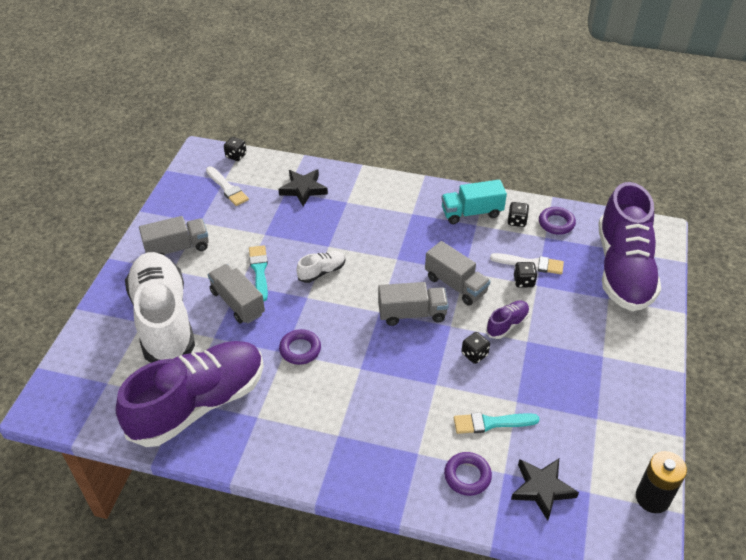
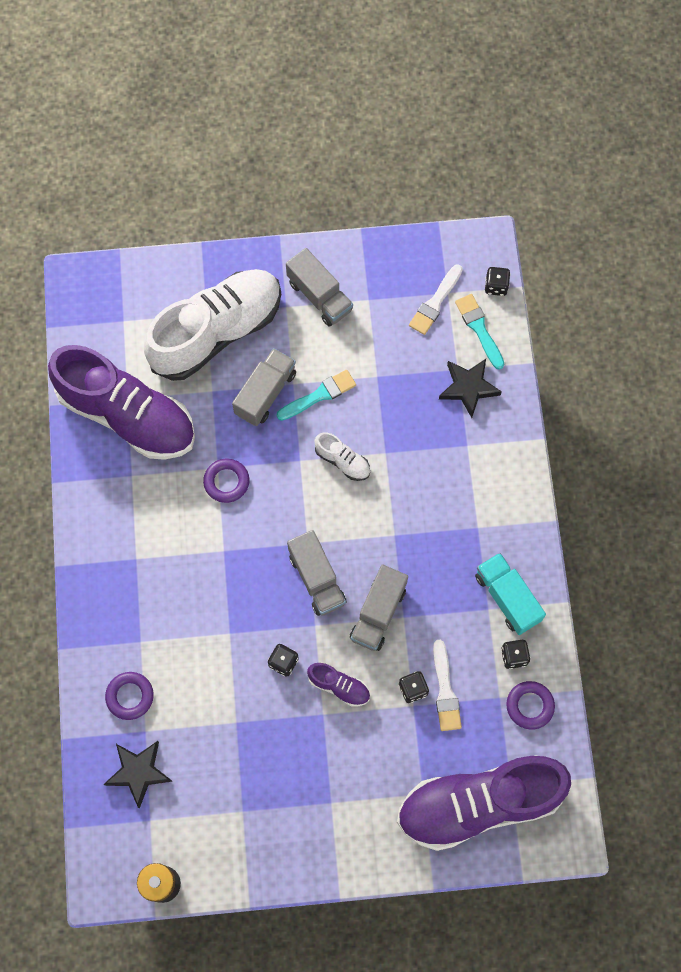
camera: 70 degrees right, 25 degrees up
turquoise brush [454,413,540,434] -> turquoise brush moved to [455,294,504,370]

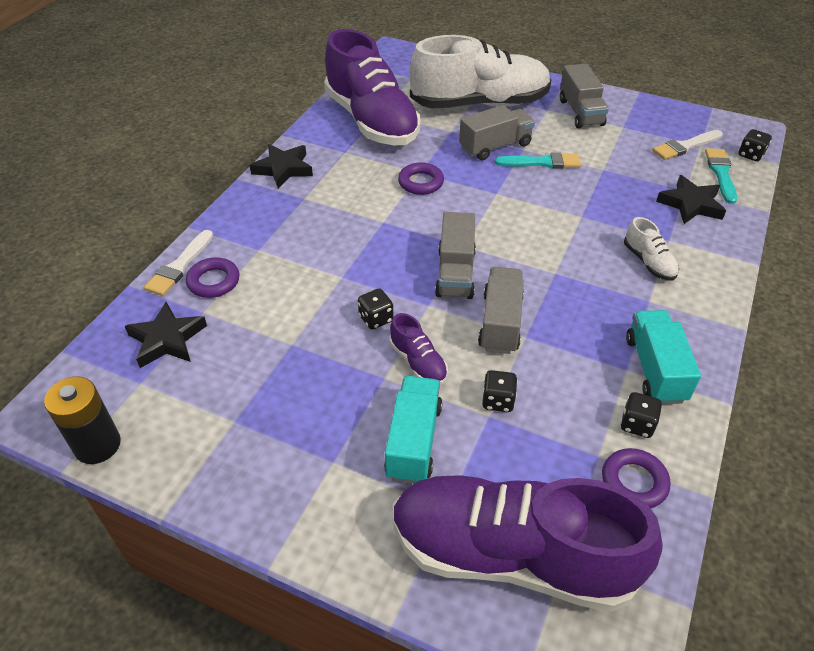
camera: 30 degrees right, 25 degrees down
white shoe [315,432,370,481] -> white shoe moved to [624,217,679,280]
grey truck [350,565,408,651] -> grey truck turned 135 degrees clockwise [478,267,524,354]
white brush [433,640,462,731] -> white brush moved to [144,230,213,296]
none -> black star [249,144,313,189]
none -> turquoise truck [384,376,443,484]

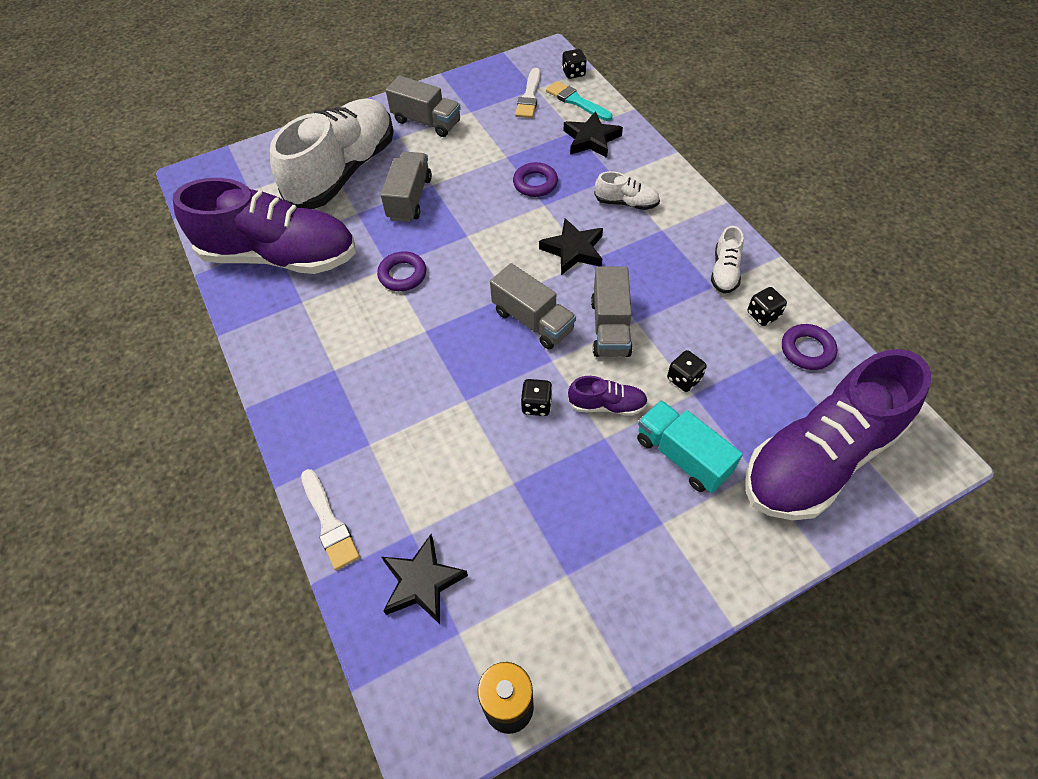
camera: 50 degrees left, 10 degrees up
purple ring [186,257,239,298] -> purple ring moved to [513,162,558,197]
black star [249,144,313,189] -> black star moved to [539,218,603,275]
grey truck [478,267,524,354] -> grey truck turned 135 degrees counterclockwise [591,267,633,357]
turquoise brush [495,152,581,169] -> none
turquoise truck [626,310,701,404] -> white shoe [711,226,744,293]

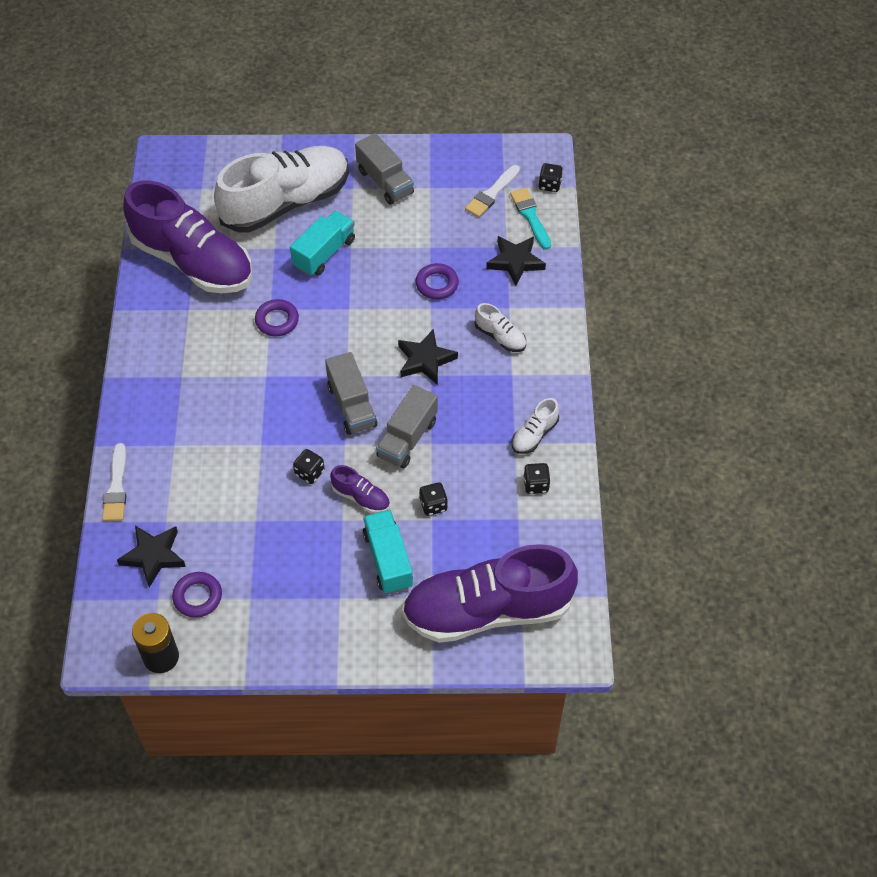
camera: 25 degrees right, 0 degrees up
grey truck [381,151,432,222] -> turquoise truck [290,211,355,276]
purple ring [782,324,837,370] -> purple ring moved to [172,572,222,618]

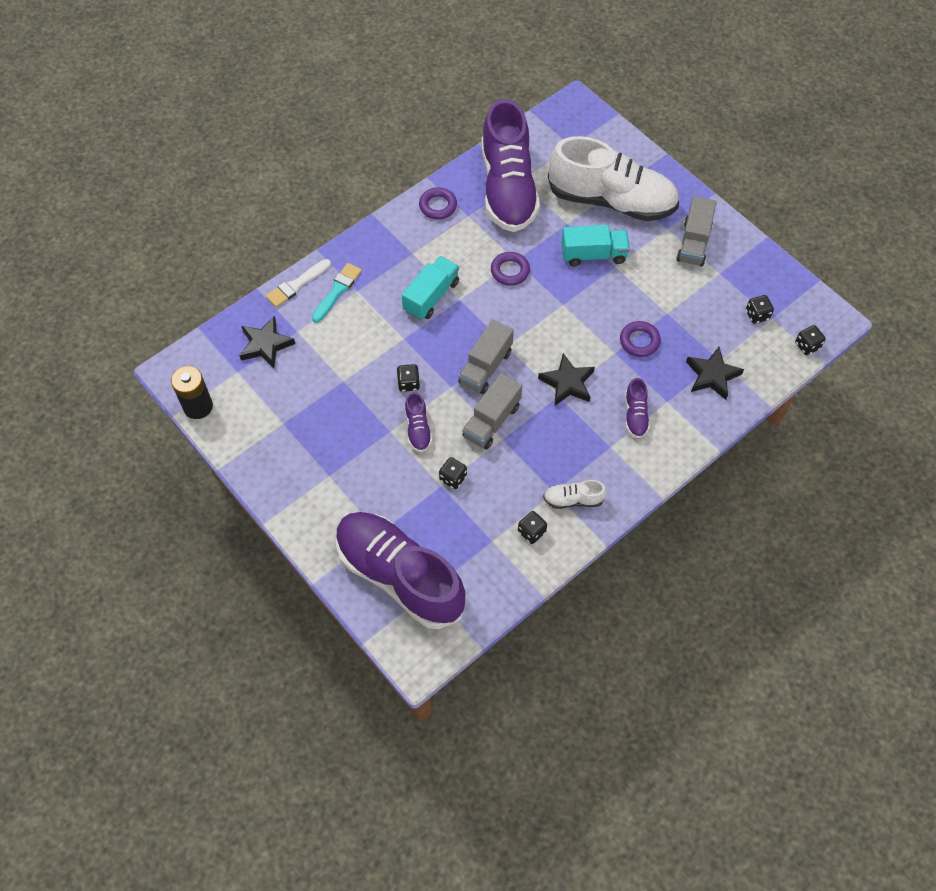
camera: 50 degrees right, 5 degrees up
purple ring [172,572,222,618] -> purple ring moved to [419,187,457,219]
turquoise truck [363,510,413,594] -> turquoise truck moved to [402,256,459,320]
grey truck [376,385,438,469] -> grey truck turned 45 degrees counterclockwise [462,373,522,450]
white brush [465,165,520,218] -> black dice [746,295,774,324]
white shoe [474,303,526,352] -> purple shoe [625,378,650,439]
turquoise brush [510,188,551,250] -> turquoise brush moved to [312,263,362,323]

